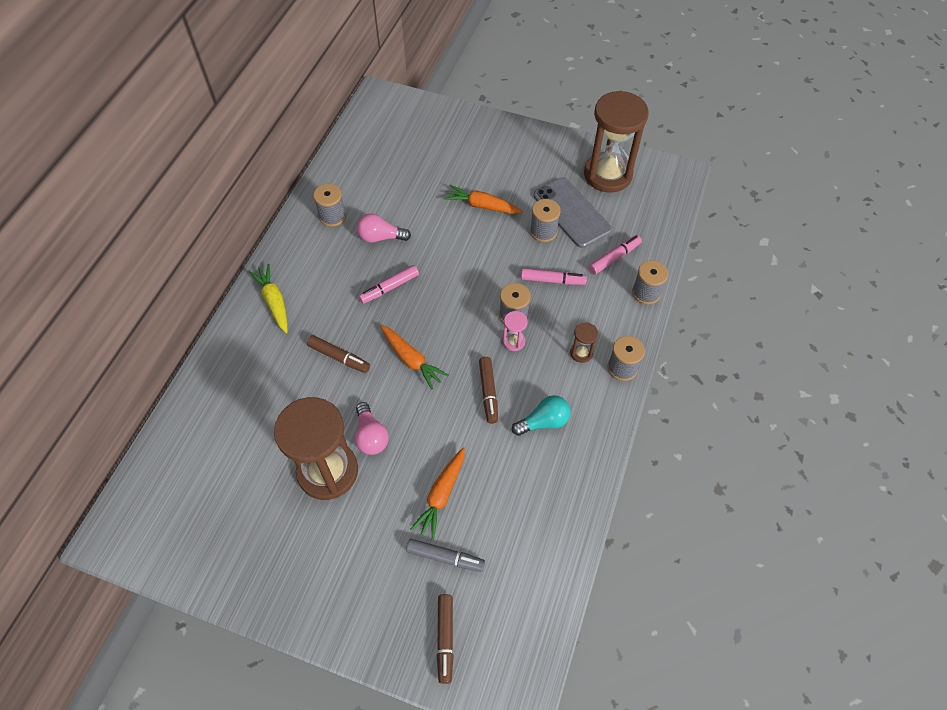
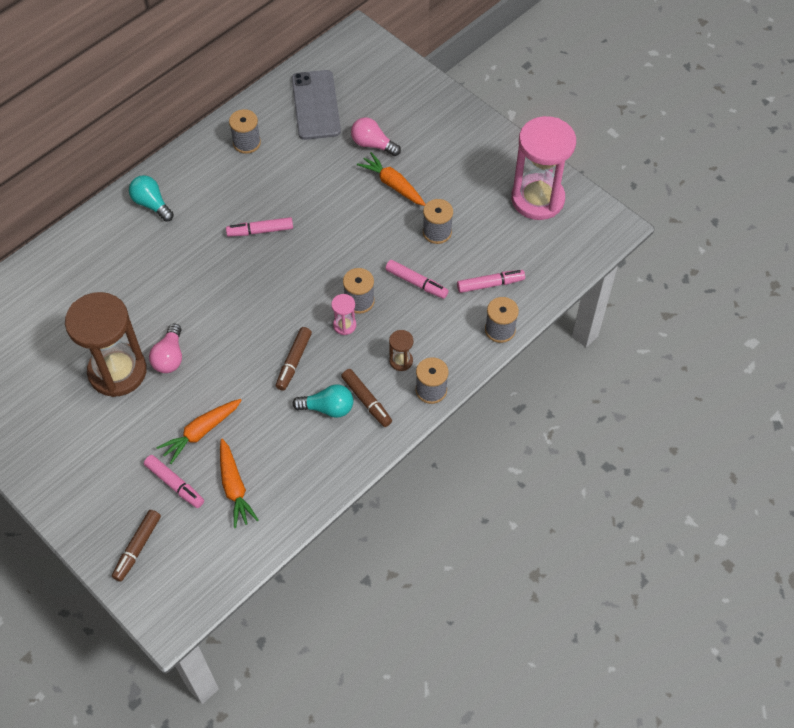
camera: 25 degrees right, 0 degrees up
yellow carrot [249,264,287,334] -> turquoise light bulb [129,175,174,222]
brown marker [307,335,370,373] -> brown marker moved to [341,369,392,427]
pink light bulb [357,214,411,243] -> pink light bulb moved to [351,117,401,156]
orange carrot [380,325,449,390] -> orange carrot moved to [220,438,259,528]
grey marker [406,539,485,572] -> pink marker [144,455,204,508]
grey phone [534,178,612,248] -> grey phone moved to [292,70,341,140]
brown hourglass [584,91,649,193] -> pink hourglass [511,116,576,220]

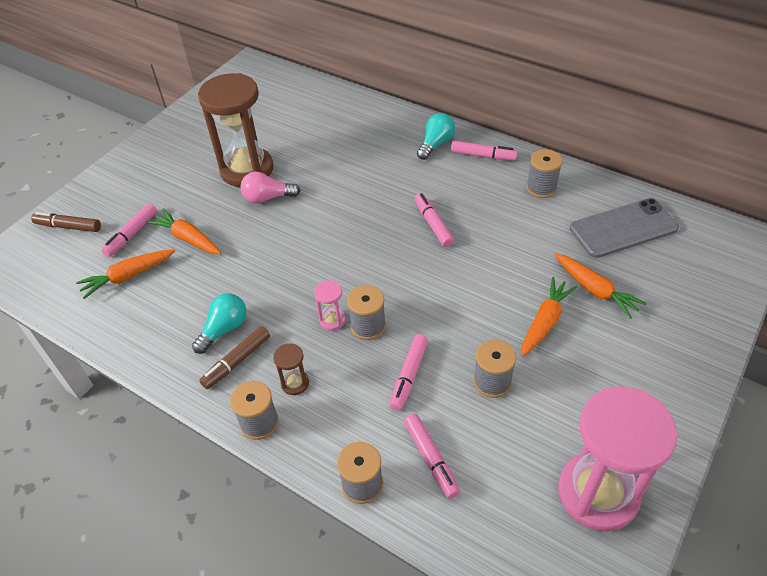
camera: 80 degrees right, 10 degrees down
brown marker [276,327,312,391] -> none
turquoise light bulb [292,384,353,418] -> turquoise light bulb turned 135 degrees counterclockwise [192,293,246,354]
pink light bulb [351,117,401,156] -> orange carrot [554,253,647,319]
none -> pink marker [451,141,518,161]

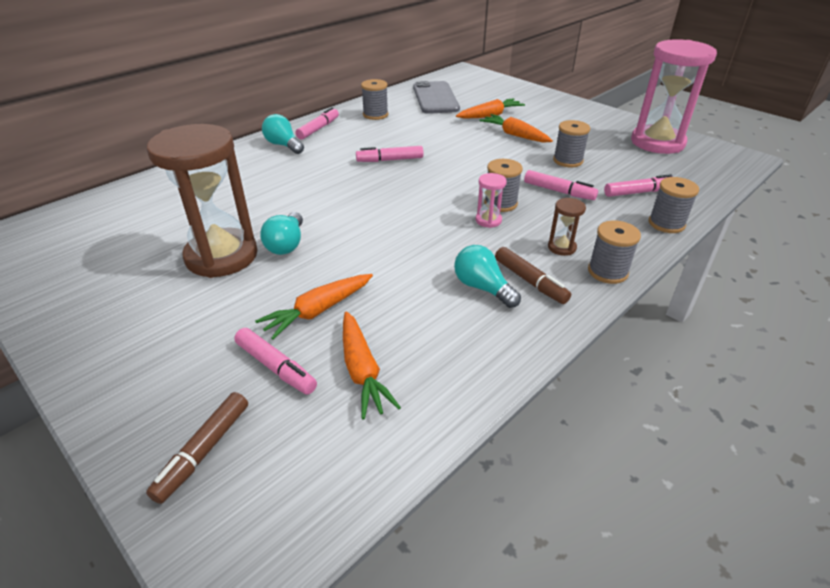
camera: 80 degrees left, 10 degrees down
pink light bulb [240,172,301,203] -> turquoise light bulb [260,212,303,255]

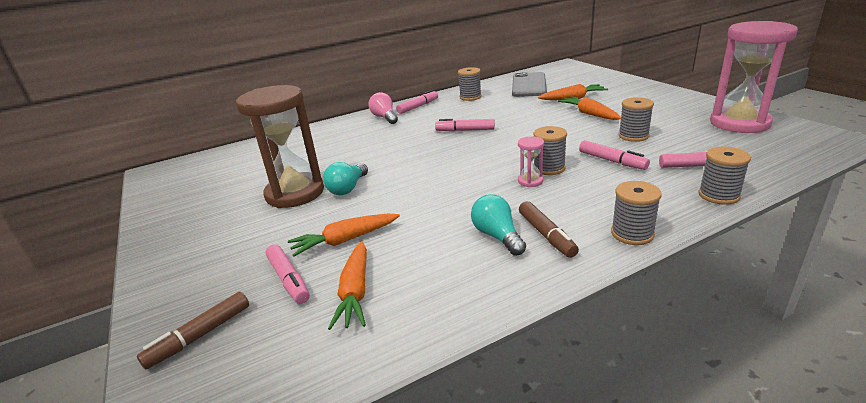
camera: 20 degrees right, 10 degrees down
turquoise light bulb [262,114,304,154] -> pink light bulb [368,92,398,124]
brown hourglass [548,198,586,256] -> none

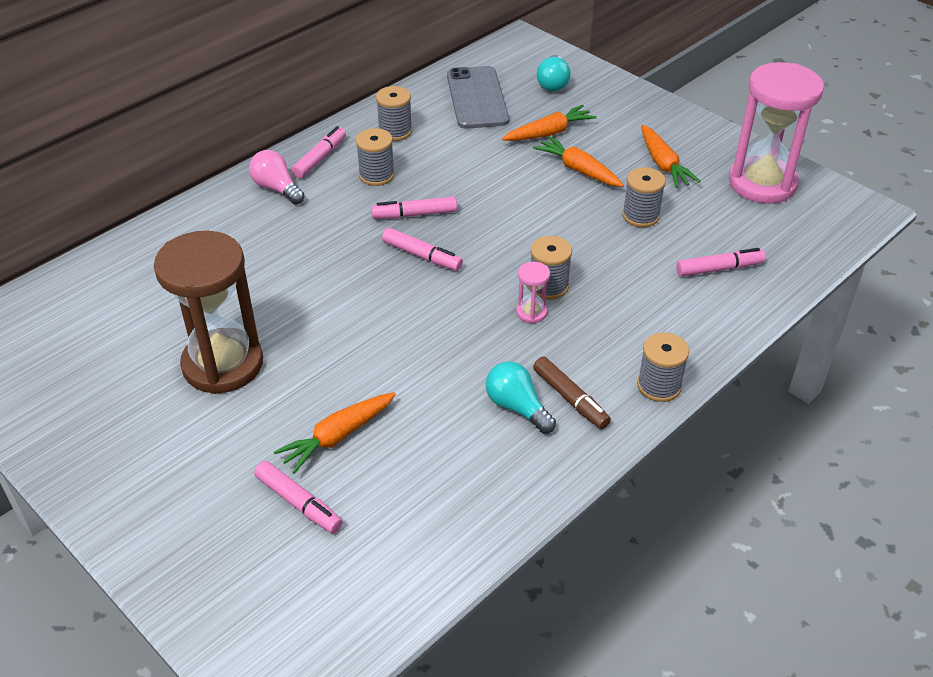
camera: 20 degrees left, 15 degrees up
brown marker [137,292,249,369] -> none
turquoise light bulb [323,162,368,195] -> turquoise light bulb moved to [537,55,571,91]
orange carrot [328,241,367,330] -> orange carrot moved to [641,125,701,188]
pink marker [579,140,650,170] -> pink marker moved to [382,228,463,271]
grey spool [698,146,751,205] -> grey spool moved to [356,128,395,186]

